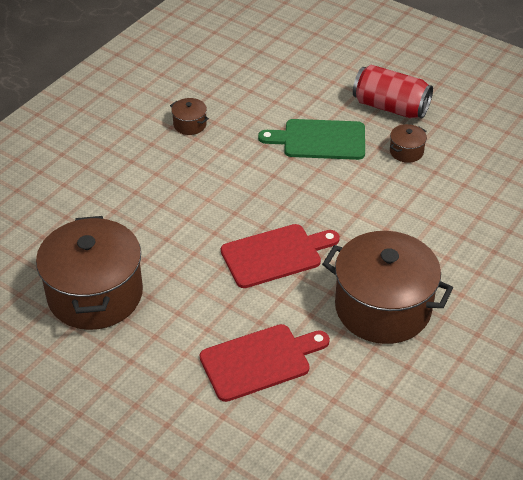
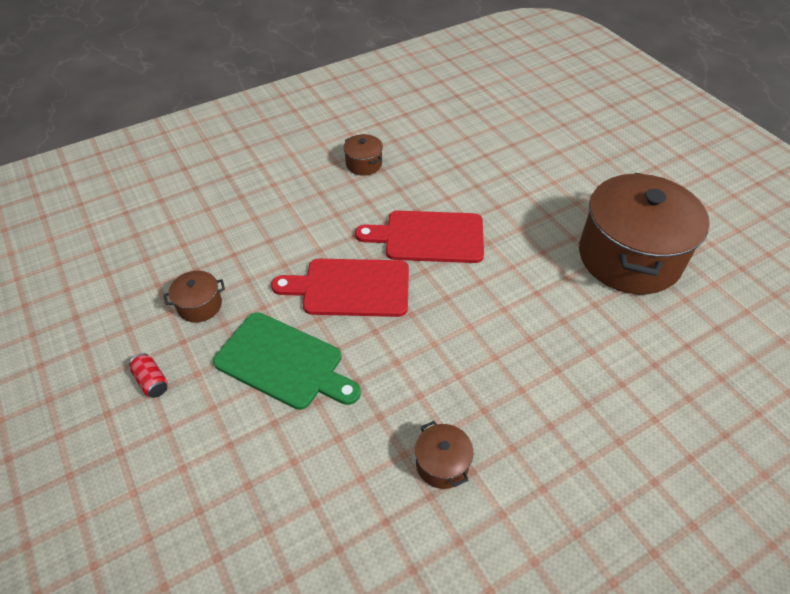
camera: 155 degrees left, 5 degrees up
red cutting board [200,324,330,402] -> red cutting board moved to [271,259,409,317]
brown pot [322,231,453,344] -> brown pot [343,134,383,175], size x0.41
red can [353,65,433,118] -> red can [129,353,168,398], size x0.41

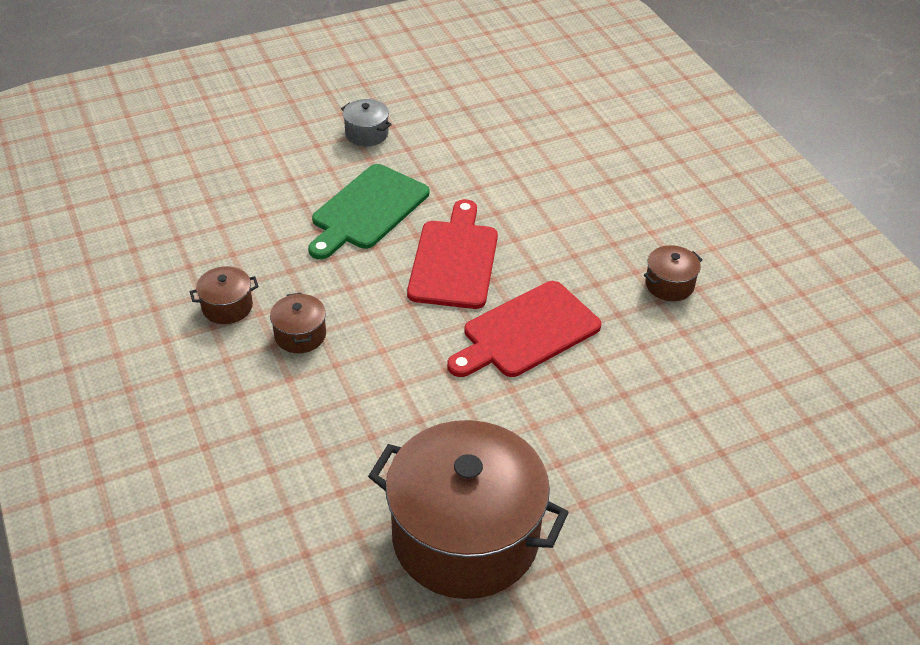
camera: 95 degrees right, 5 degrees down
red can [129,353,168,398] -> grey pot [341,99,392,146]
brown pot [164,271,225,323] -> brown pot moved to [270,293,326,353]
red cutting board [355,211,484,263] -> red cutting board turned 135 degrees counterclockwise [447,281,601,377]

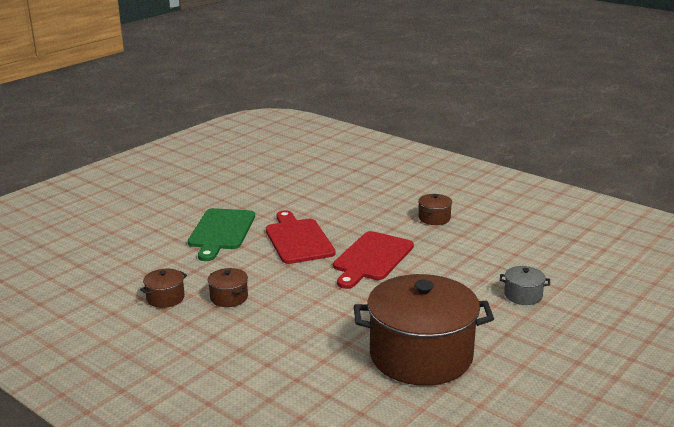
camera: 25 degrees left, 20 degrees down
grey pot [341,99,392,146] -> grey pot moved to [500,266,550,305]

